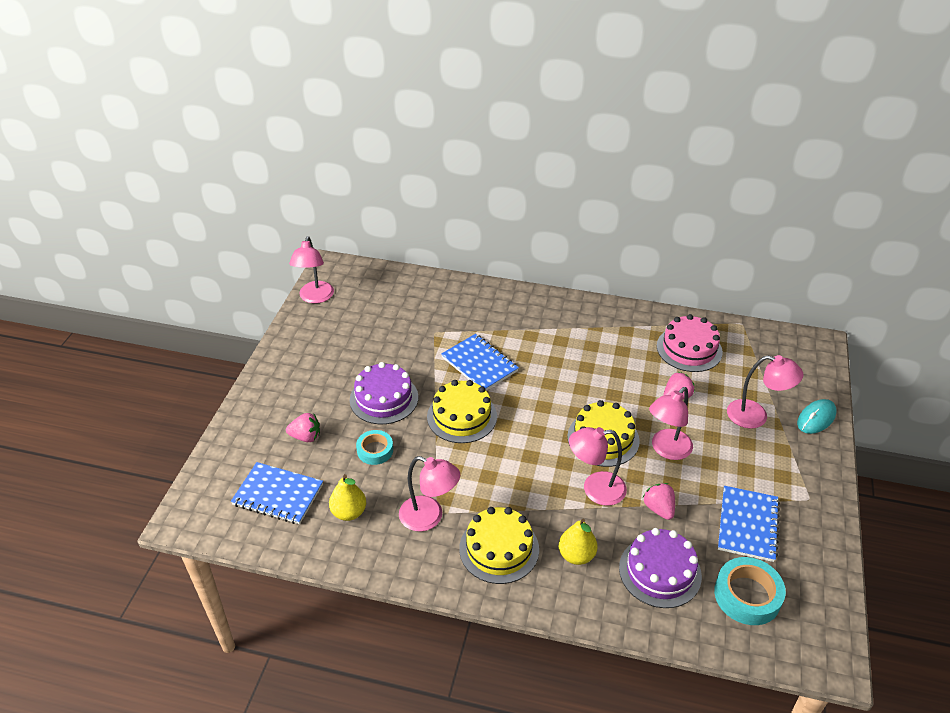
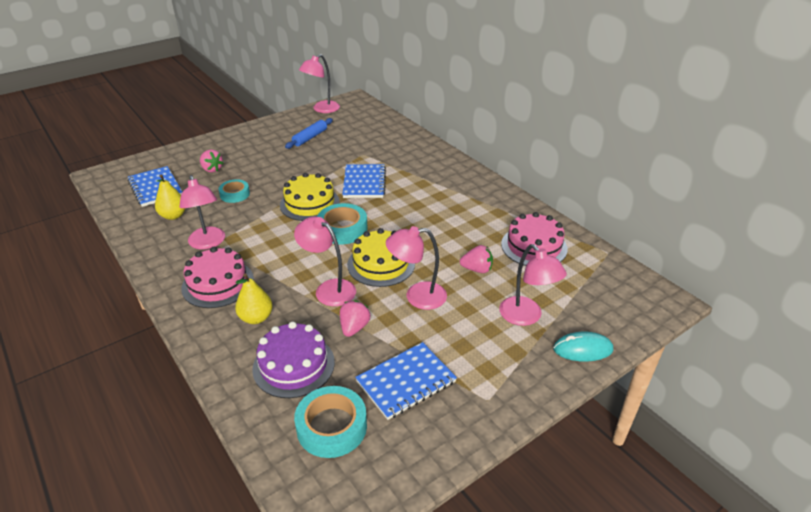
camera: 40 degrees right, 5 degrees down
purple cake [350,362,418,424] -> none
yellow cake [459,507,539,584] -> pink cake [181,247,254,308]
none -> blue rolling pin [285,118,333,149]
none -> turquoise tape [317,203,367,244]

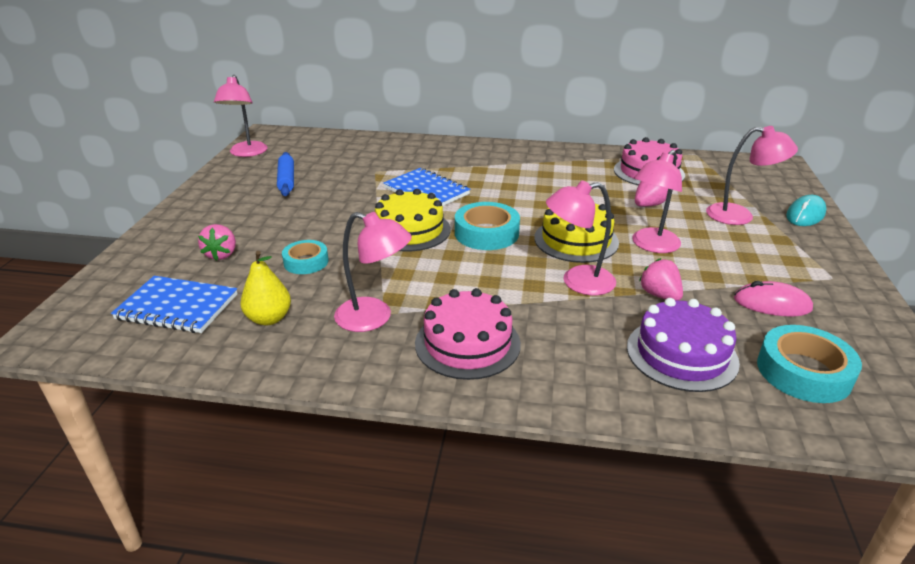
camera: 45 degrees left, 5 degrees down
pink strawberry [200,149,223,173] -> pink strawberry turned 90 degrees clockwise [198,224,236,261]
yellow pear [235,274,273,324] -> none
blue notebook [355,342,457,420] -> pink mouse [734,281,813,316]

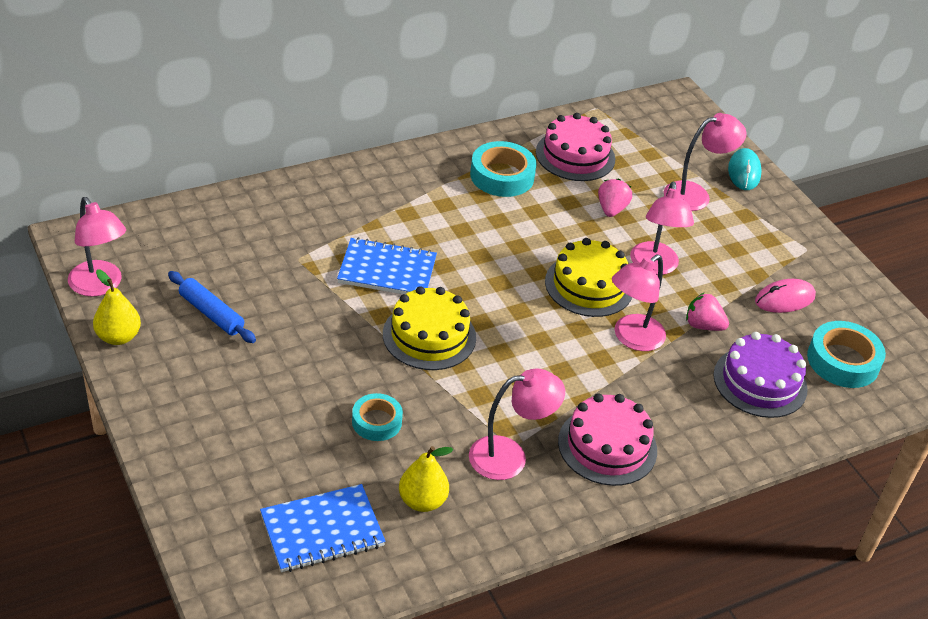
camera: 40 degrees left, 10 degrees up
pink strawberry [198,224,236,261] -> none
turquoise tape [455,202,520,250] -> turquoise tape moved to [470,141,537,197]
none -> yellow pear [93,269,141,345]

